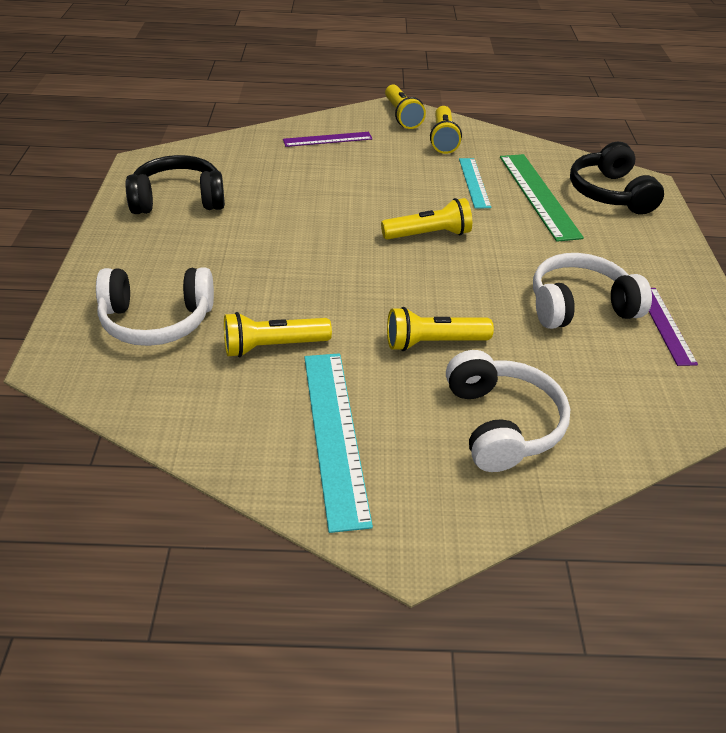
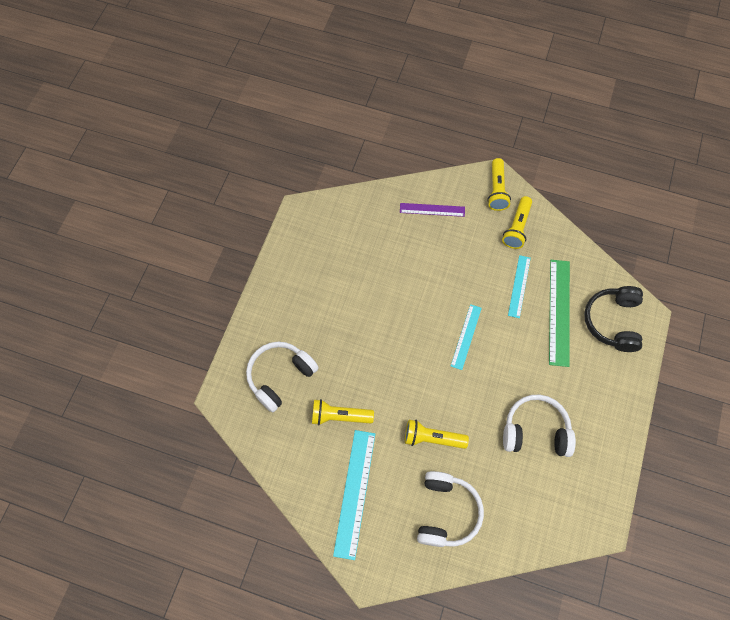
camera: 20 degrees right, 25 degrees up
white headphones [96,267,214,346] -> white headphones turned 120 degrees clockwise [246,342,319,413]
black headphones [126,155,225,214] -> none
yellow flashlight [381,198,472,240] -> turquoise ruler [451,304,482,370]
purple ruler [649,288,698,366] -> none

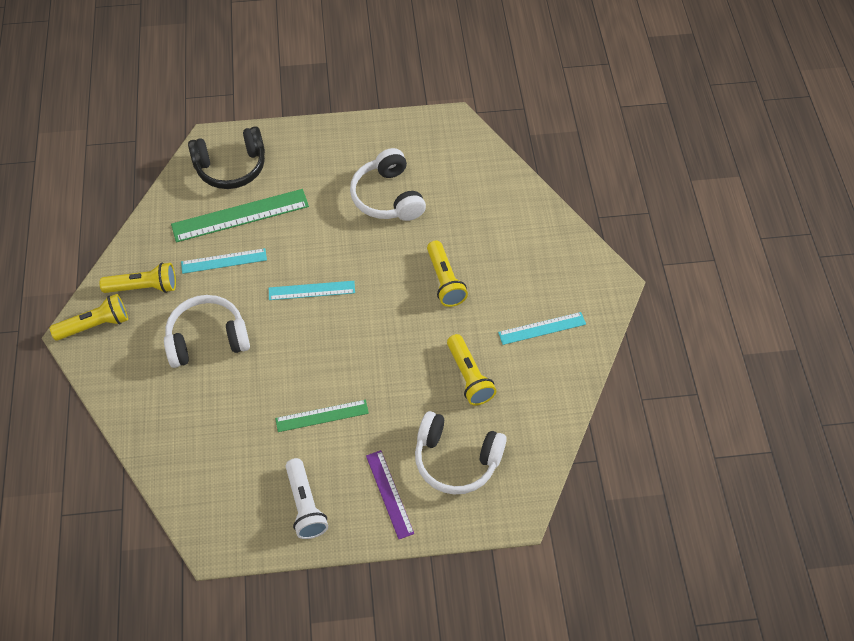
camera: 115 degrees left, 10 degrees down
turquoise ruler [333,430,375,560] -> turquoise ruler [498,312,586,345], size x0.61
purple ruler [400,203,465,217] -> purple ruler moved to [366,450,414,539]
white headphones [417,471,484,547] -> white headphones moved to [164,295,250,368]
none -> green ruler [275,400,369,432]
none -> white flashlight [286,458,328,539]

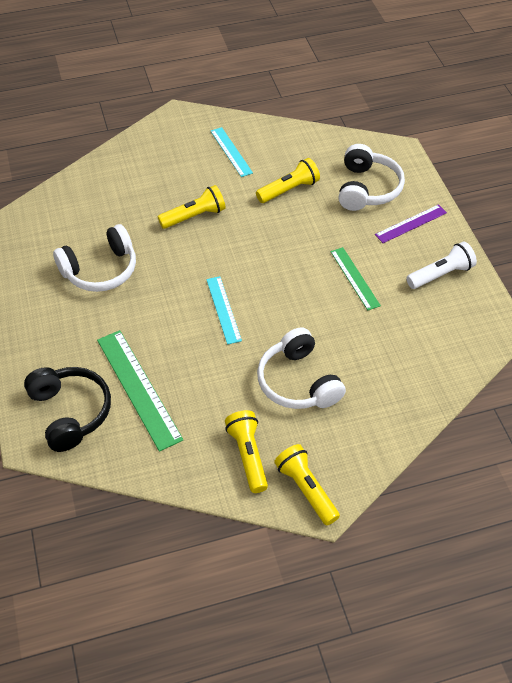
camera: 100 degrees left, 5 degrees down
turquoise ruler [181,248,267,274] -> none

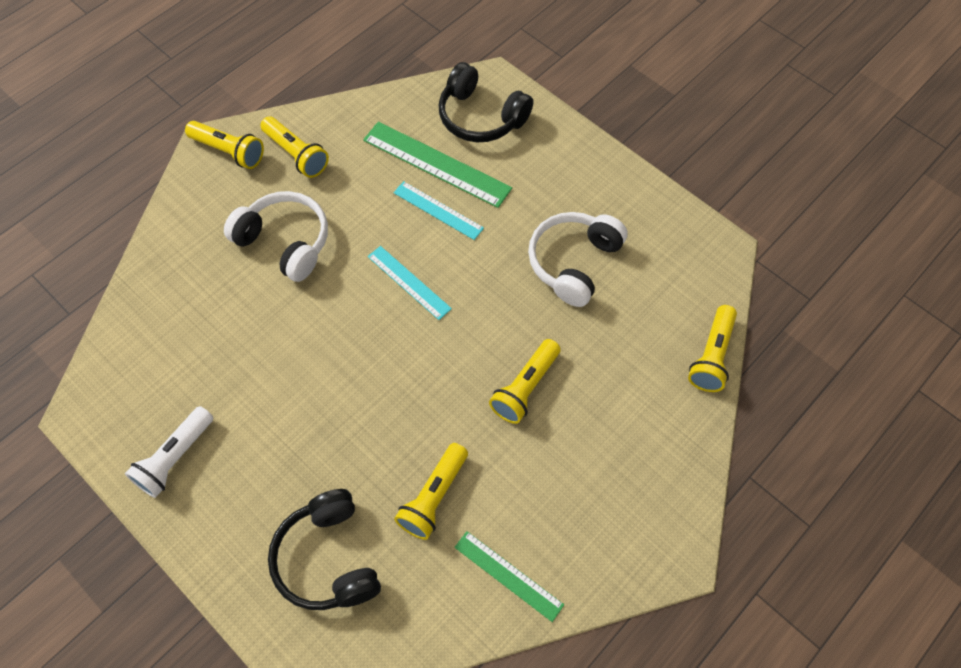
camera: 150 degrees right, 10 degrees up
turquoise ruler [211,127,253,177] -> turquoise ruler moved to [394,181,484,240]
green ruler [330,247,381,310] -> green ruler moved to [454,531,564,622]
white headphones [338,144,405,211] -> black headphones [268,489,381,610]
purple ruler [375,204,447,243] -> none
none -> yellow flashlight [688,305,737,392]

